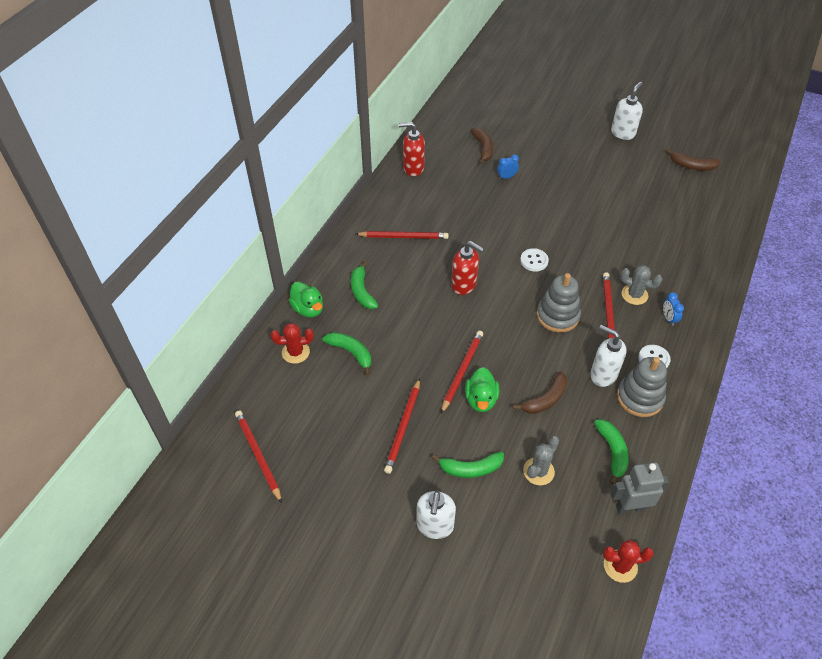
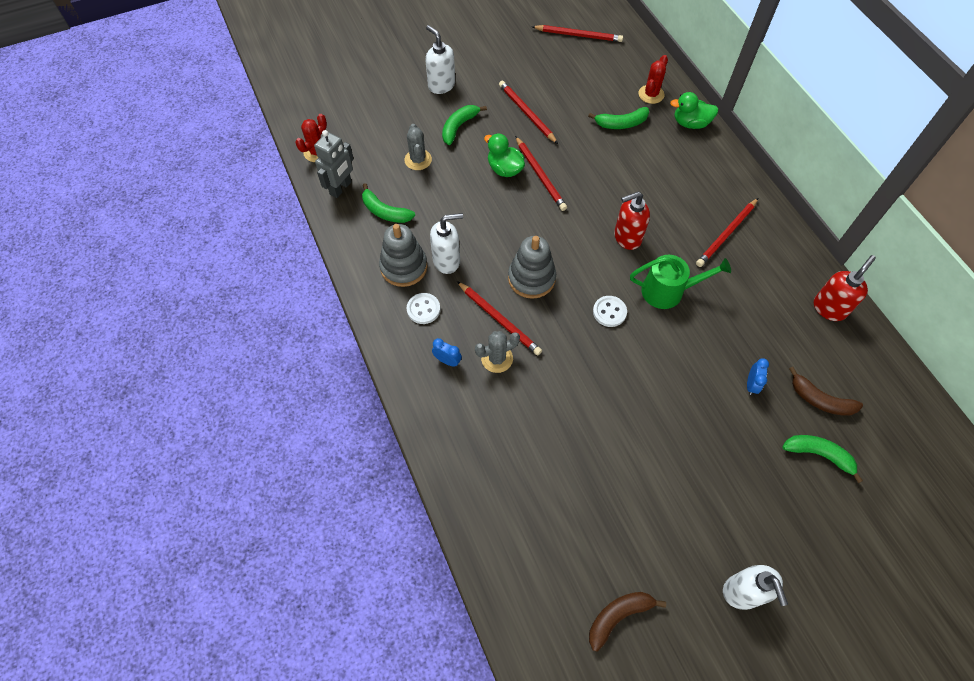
camera: 130 degrees right, 10 degrees up
green banana [351,261,378,309] -> green banana moved to [782,435,863,483]
brown banana [513,372,567,414] -> none
none -> green watering can [630,255,731,309]

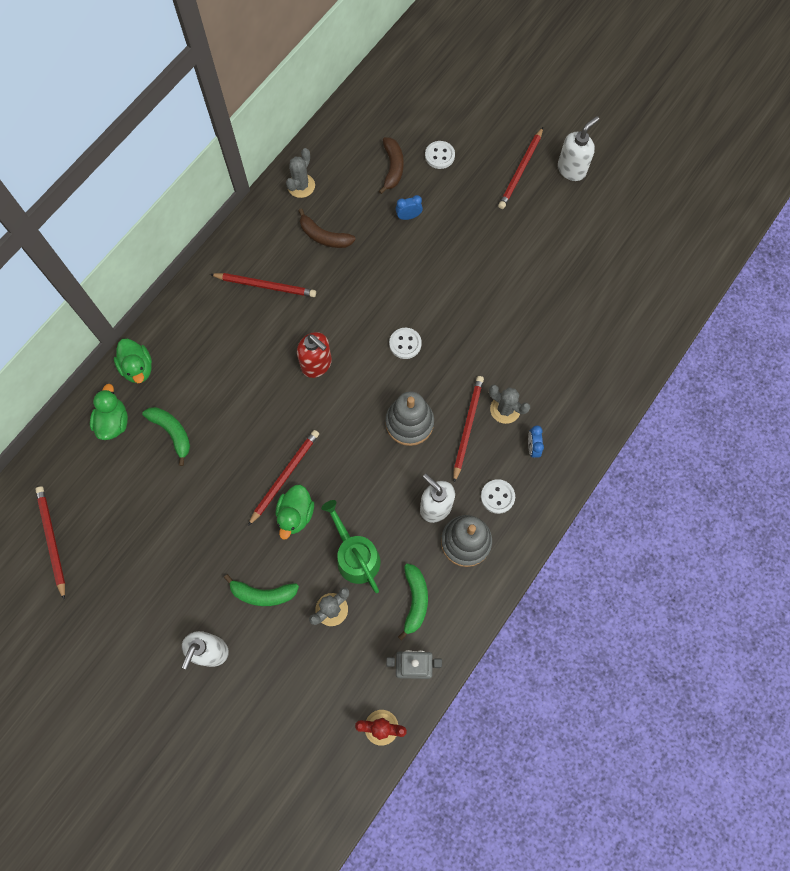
camera: 120 degrees left, 10 degrees up
red pencil [499,81,558,144] -> red pencil moved to [498,127,543,209]
brown banana [589,592,666,652] -> brown banana moved to [298,208,356,248]
green watering can [630,255,731,309] -> green watering can moved to [321,500,380,593]
red cactus [639,55,668,104] -> green duck [90,384,128,440]
green banana [782,435,863,483] -> white button [425,141,455,169]
red soap dispenser [814,255,876,321] -> grey cactus [286,148,315,198]

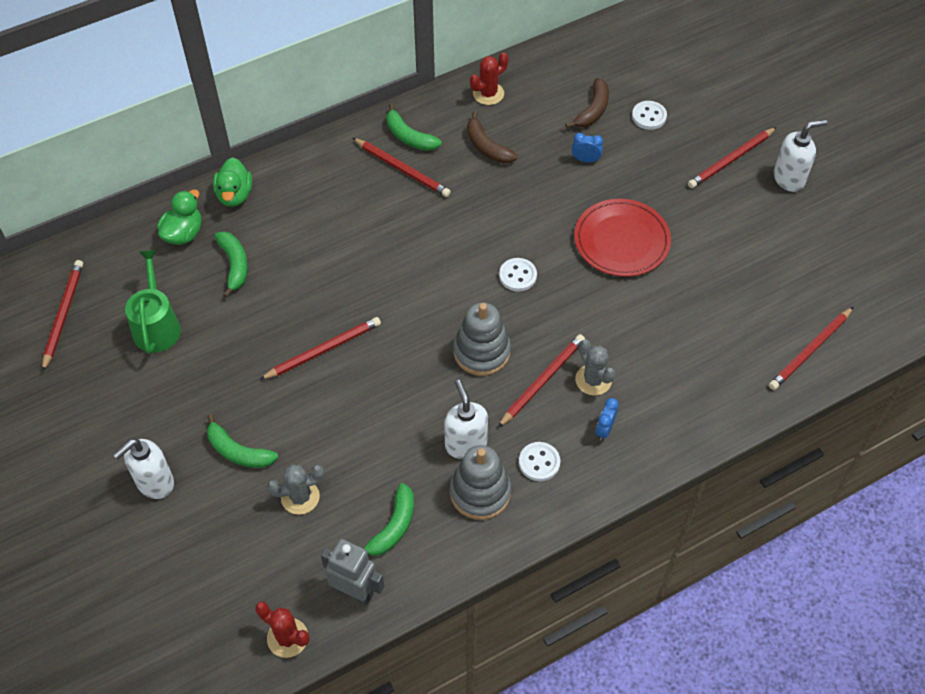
camera: 25 degrees right, 15 degrees down
green duck [276,485,314,540] -> none
grey cactus [286,148,315,198] -> red cactus [470,52,508,105]
red soap dispenser [297,332,332,378] -> none
green watering can [321,500,380,593] -> green watering can moved to [125,250,181,354]
none -> green banana [387,103,442,151]
none -> red plate [574,199,671,277]
none -> red pencil [769,307,853,390]

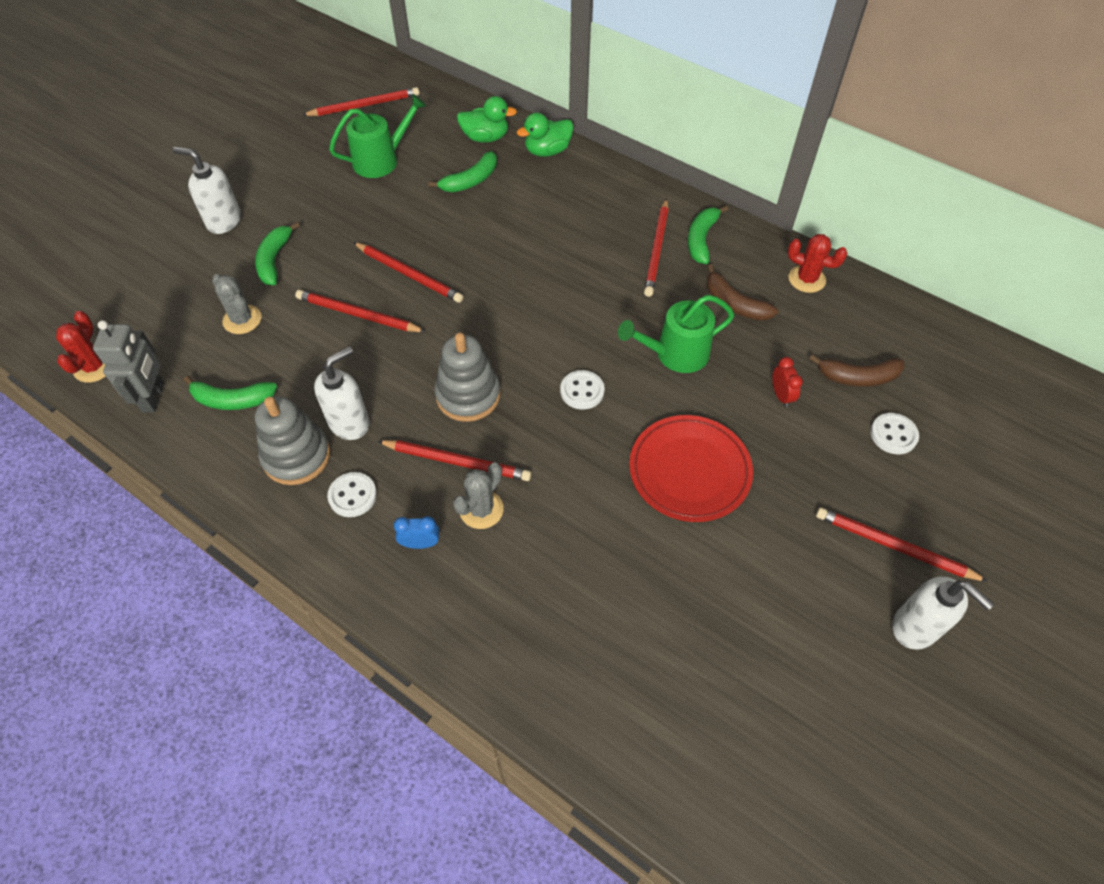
camera: 65 degrees right, 0 degrees up
brown banana [467,111,518,163] -> brown banana turned 75 degrees counterclockwise [707,264,778,321]
blue clock [572,133,603,163] -> red clock [773,357,803,407]
red pencil [769,307,853,390] -> red pencil moved to [295,290,426,332]
none -> green watering can [618,295,734,373]

